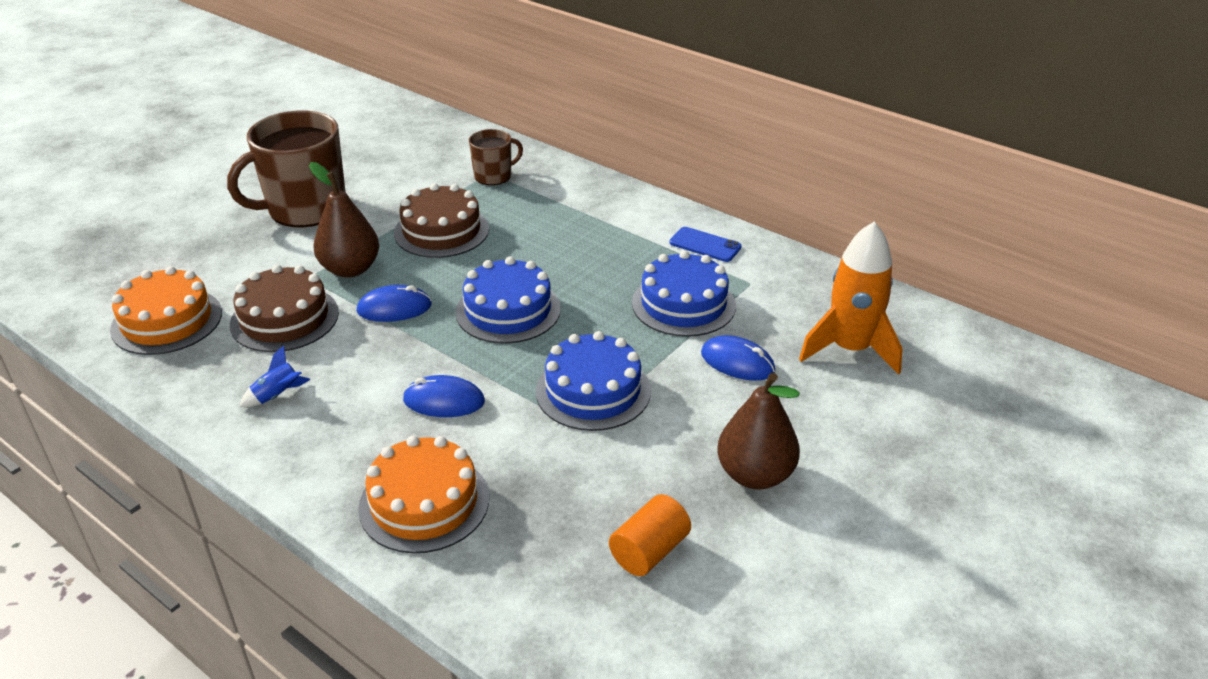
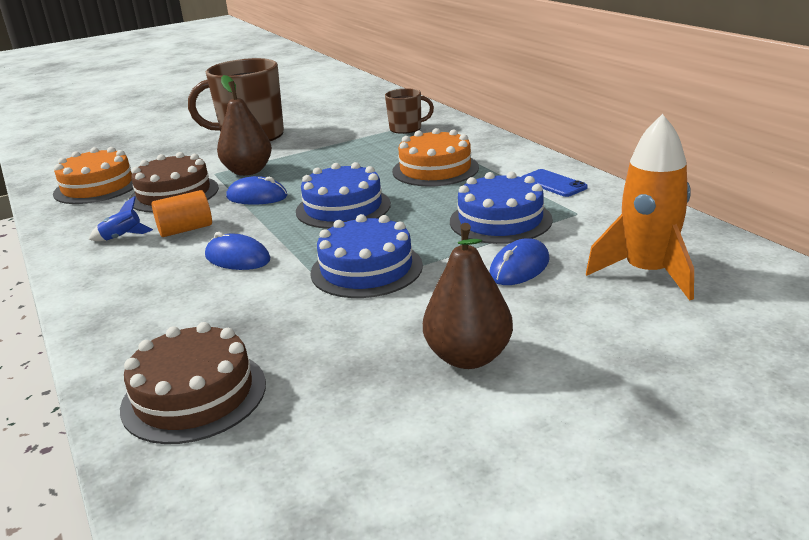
camera: 25 degrees right, 10 degrees down
orange cake [358,436,489,553] -> orange cake moved to [392,128,479,186]
brown cake [394,183,489,258] -> brown cake moved to [120,322,266,444]
orange cylinder [609,494,691,576] -> orange cylinder moved to [152,190,212,237]
blue mouse [701,335,775,381] -> blue mouse turned 75 degrees clockwise [489,239,550,285]

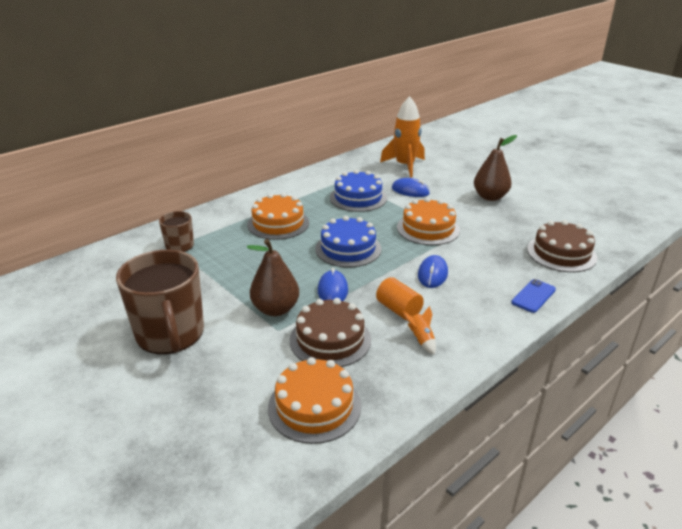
camera: 105 degrees left, 5 degrees up
blue rocket [89,196,153,241] -> orange rocket [403,306,436,355]
blue cake [311,214,423,298] -> orange cake [397,197,460,245]
blue phone [522,169,588,197] -> blue phone moved to [511,279,556,313]

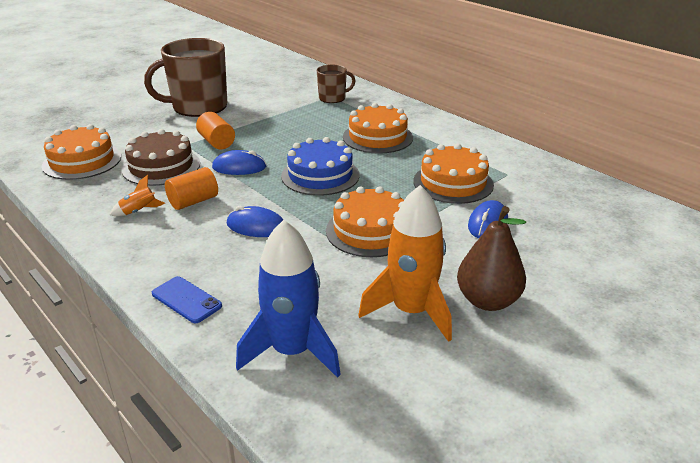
camera: 90 degrees right, 0 degrees up
brown pear [247,239,299,316] -> orange cylinder [196,112,235,149]
blue cake [330,170,387,212] -> orange cake [413,143,494,204]
orange rocket [380,96,425,178] -> orange rocket moved to [358,185,452,342]
brown cake [527,220,597,272] -> blue rocket [236,220,341,378]

